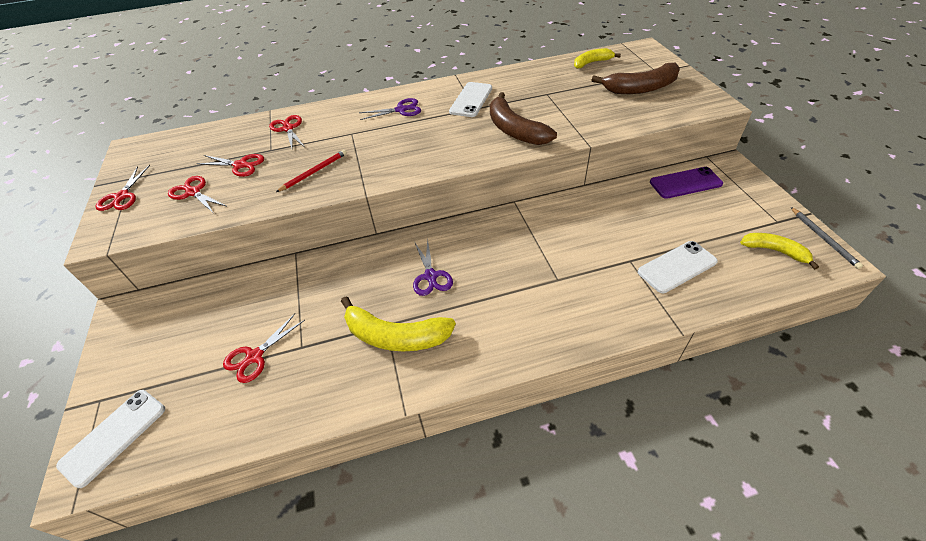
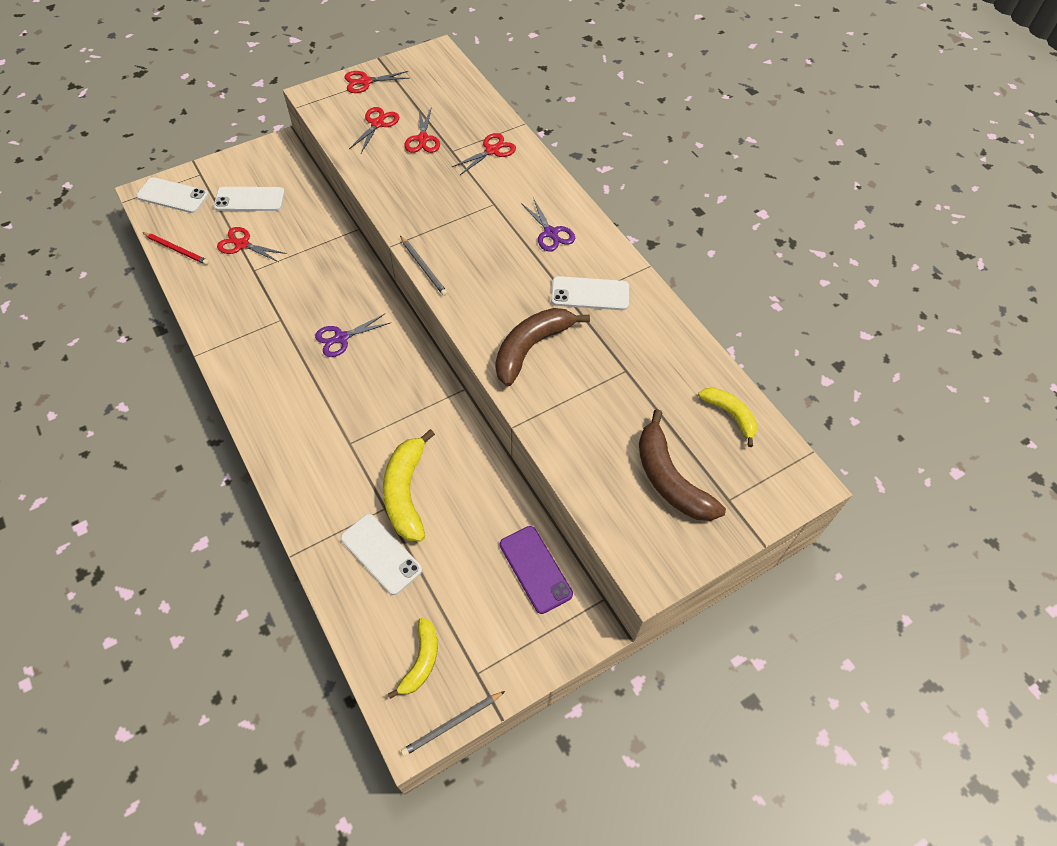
camera: 70 degrees right, 10 degrees up
red pencil [276,150,347,192] -> red pencil moved to [142,232,209,265]
yellow banana [341,296,456,352] -> yellow banana moved to [383,429,435,541]
none -> white phone [214,187,285,211]
none -> grey pencil [400,236,447,296]

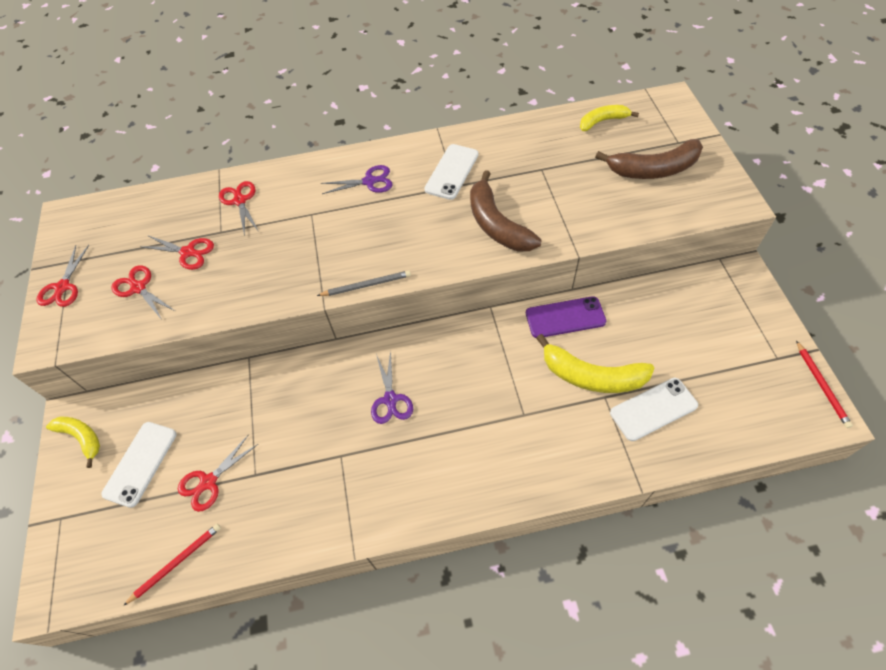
camera: 65 degrees left, 0 degrees up
white phone [137,177,209,213] -> none
yellow banana [388,617,438,699] -> yellow banana moved to [46,417,100,468]
grey pencil [401,691,505,756] -> red pencil [796,340,853,428]
purple phone [500,526,573,614] -> purple phone moved to [526,296,606,338]

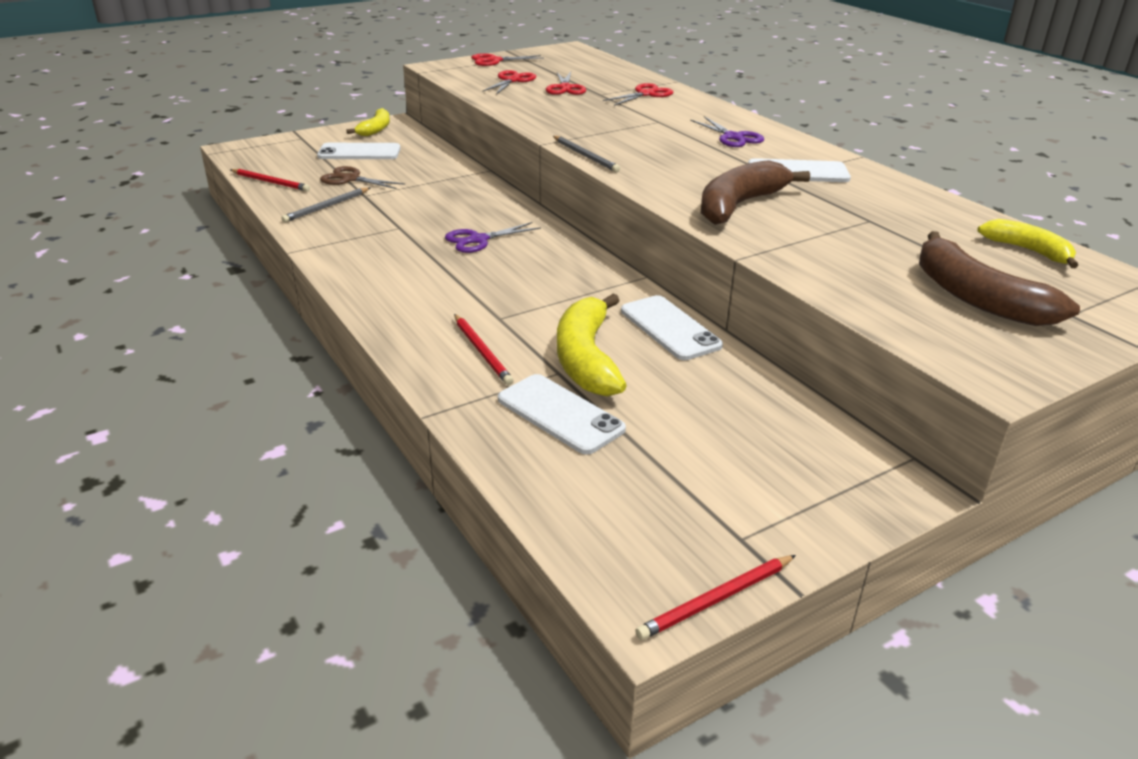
camera: 65 degrees right, 25 degrees down
red scissors [178,435,258,512] -> brown scissors [320,166,405,189]
purple phone [526,296,606,338] -> white phone [621,295,723,360]
none -> grey pencil [281,187,370,222]
none -> red pencil [454,314,514,385]

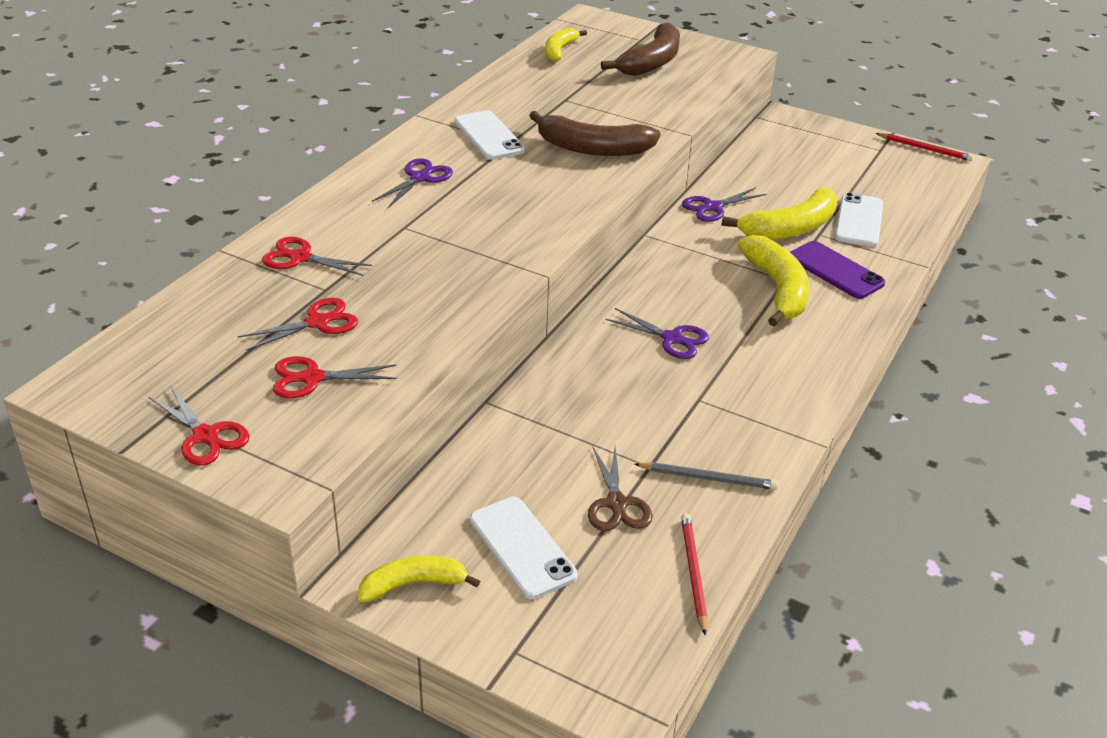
camera: 120 degrees left, 5 degrees up
red pencil [454,314,514,385] -> purple phone [790,241,885,299]
grey pencil [553,136,620,172] -> none
white phone [621,295,723,360] -> purple scissors [682,187,767,222]
none -> yellow banana [738,235,809,327]

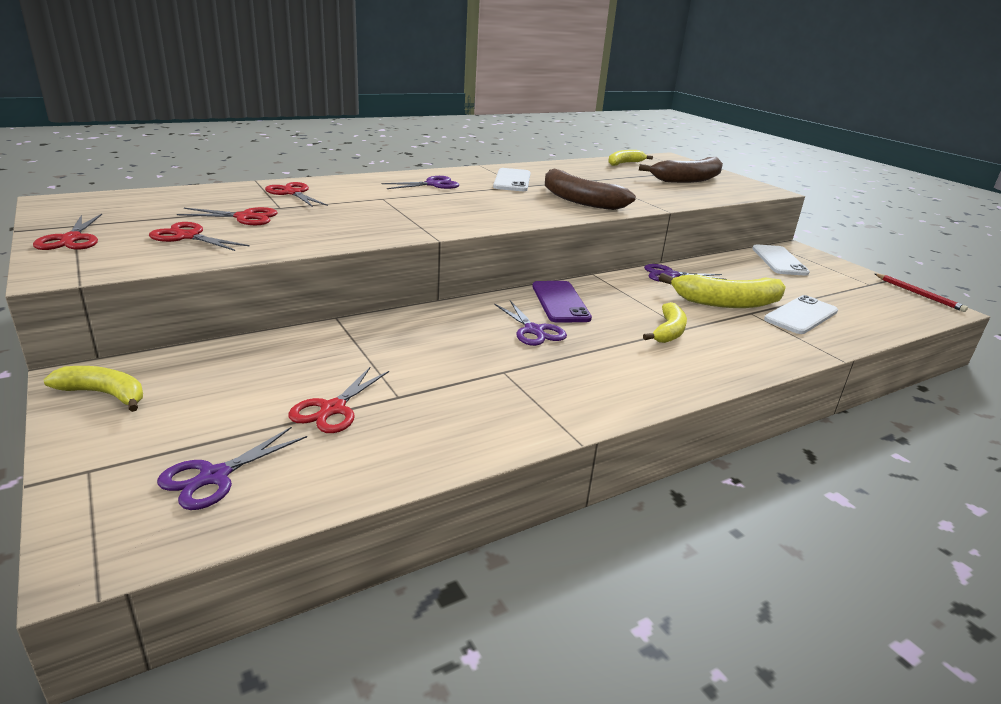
camera: 30 degrees right, 10 degrees down
white phone [470,497,578,599] -> white phone moved to [752,244,810,276]
brown scissors [588,447,653,531] -> red scissors [288,367,389,433]
grey pencil [635,462,778,490] -> none
red pencil [681,513,708,635] -> none
yellow banana [738,235,809,327] -> yellow banana [643,302,687,343], size x0.61
purple phone [790,241,885,299] -> purple phone moved to [532,281,592,323]
none -> purple scissors [157,427,307,510]

